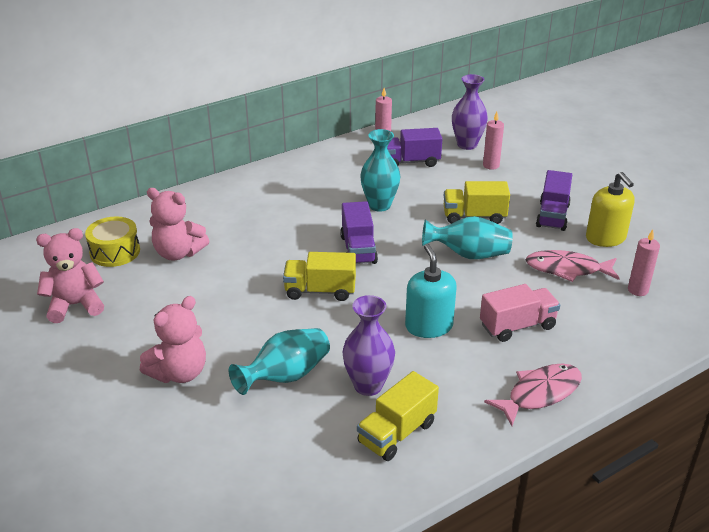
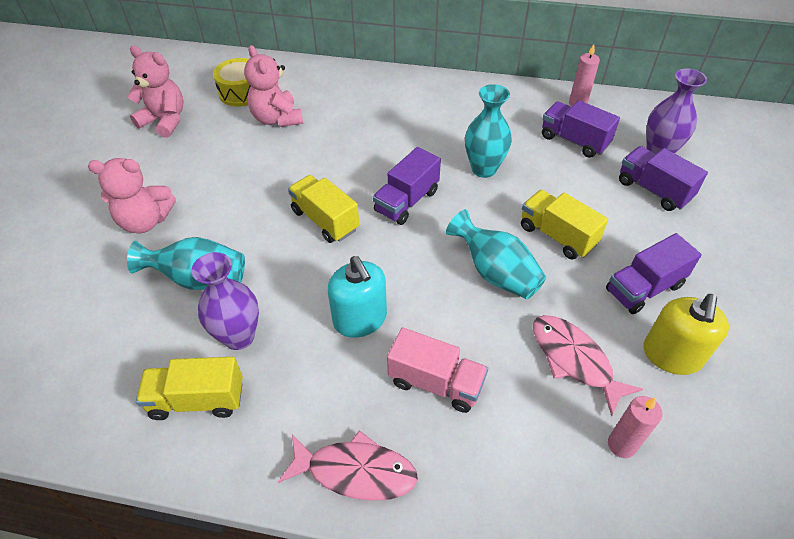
camera: 45 degrees right, 15 degrees up
turquoise soap dispenser [405,244,457,338] -> turquoise soap dispenser turned 120 degrees clockwise [328,256,387,338]
pink candle [483,112,504,170] -> purple truck [619,146,708,211]

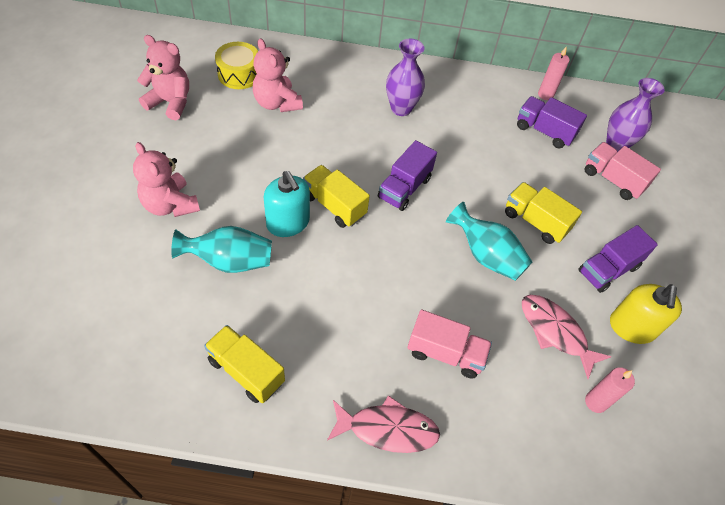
camera: 10 degrees left, 5 degrees up
pink teddy bear [88,158,176,233] -> pink teddy bear turned 60 degrees clockwise [133,142,200,217]
yellow truck [136,357,243,420] -> yellow truck turned 45 degrees clockwise [204,325,285,403]
purple vase [191,252,259,350] -> purple vase moved to [386,39,425,116]
turquoise soap dispenser [328,256,387,338] -> turquoise soap dispenser moved to [264,171,310,237]
turquoise vase [465,84,512,178] -> none
purple truck [619,146,708,211] -> pink truck [584,142,661,200]

